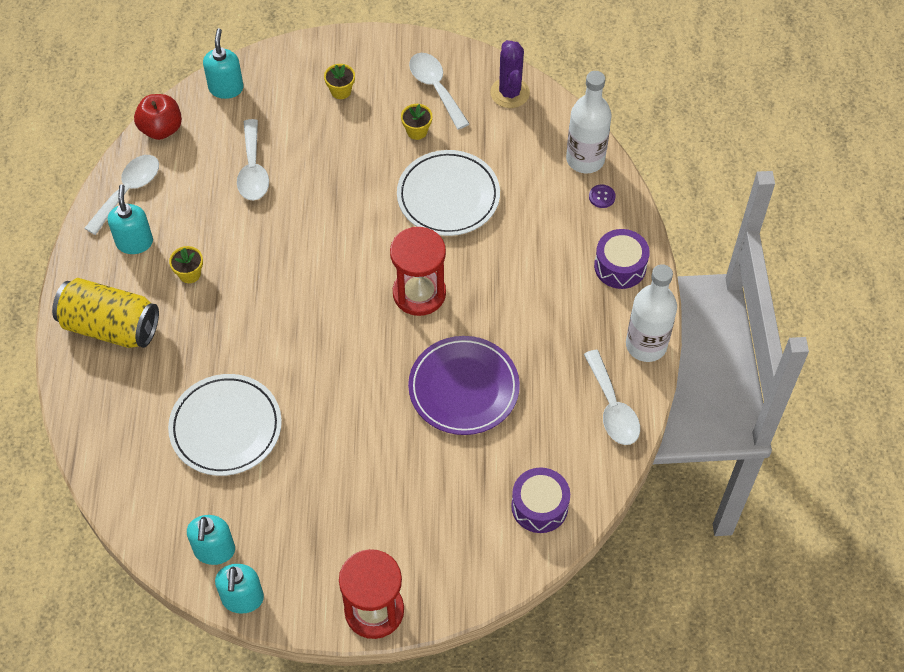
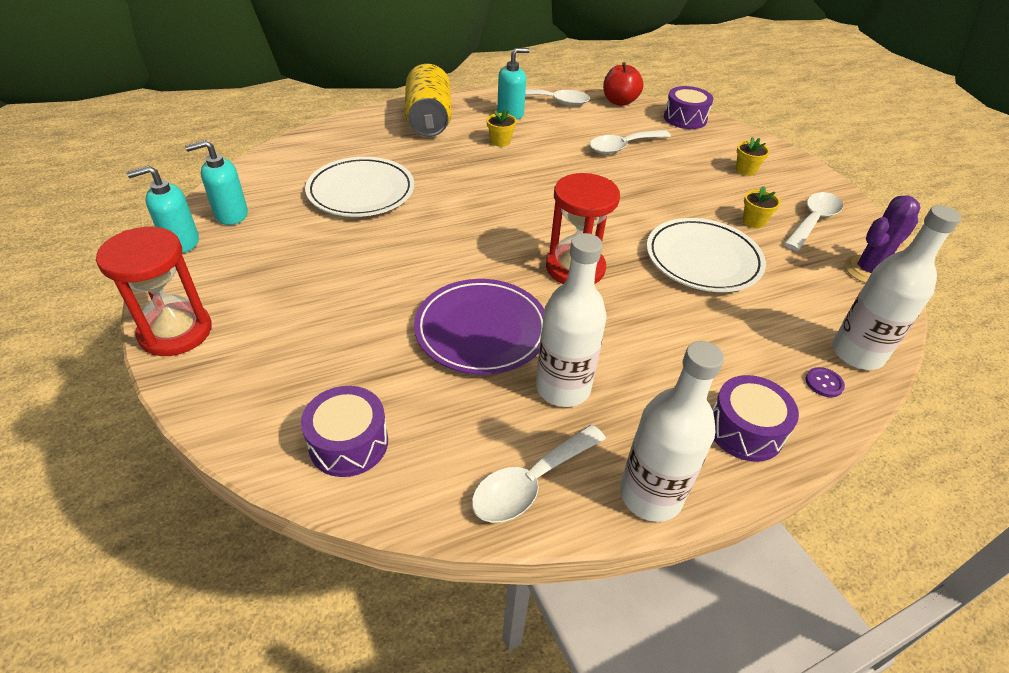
camera: 65 degrees right, 15 degrees down
turquoise soap dispenser [203,28,244,99] -> purple drum [664,86,713,129]
none -> white bottle [536,233,607,407]

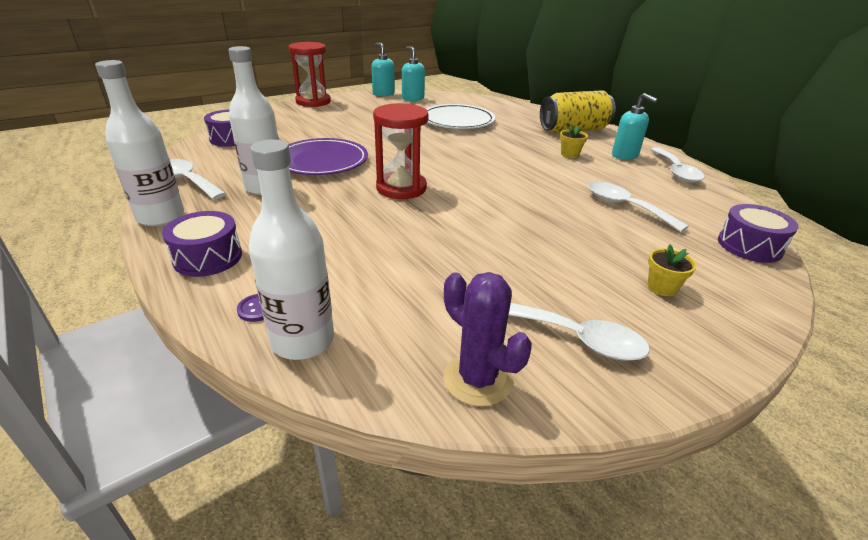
camera: 80 degrees right, 10 degrees down
red apple [603,62,644,106] -> none
white plate [647,218,766,292] -> none
yellow flower pot [743,186,780,228] -> none

